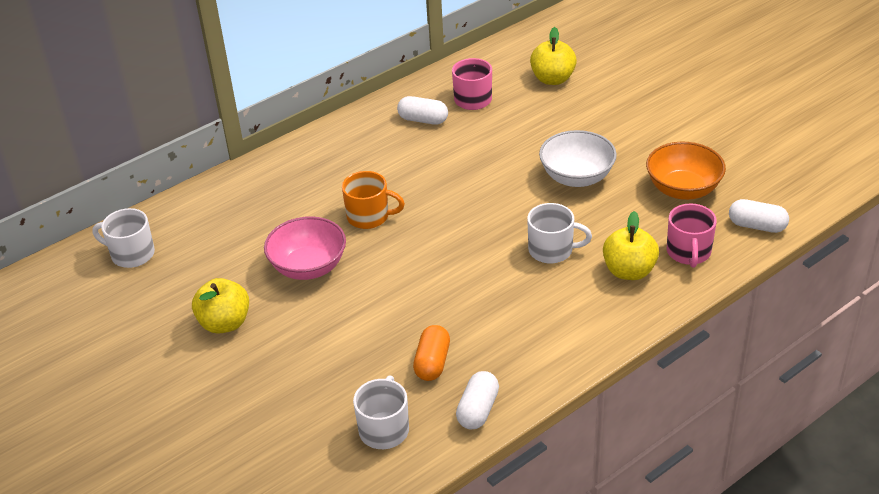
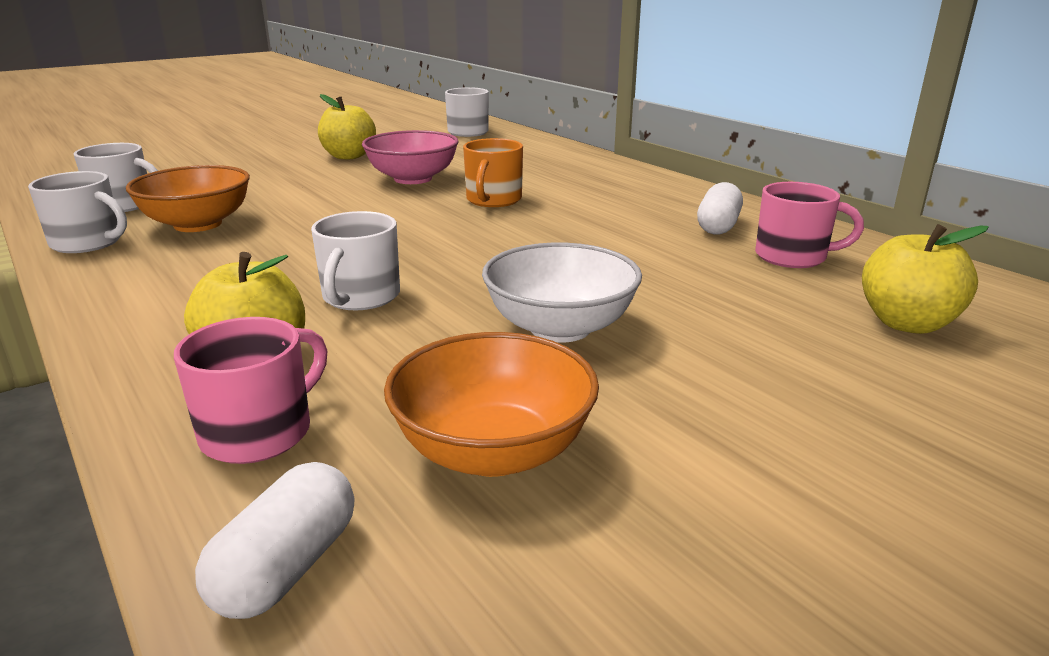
camera: 90 degrees right, 15 degrees down
orange capsule [413,325,450,381] -> orange bowl [126,165,250,232]
white capsule [456,371,499,429] -> white mug [28,171,127,253]
pink mug [667,203,717,268] -> pink mug turned 120 degrees clockwise [174,317,327,464]

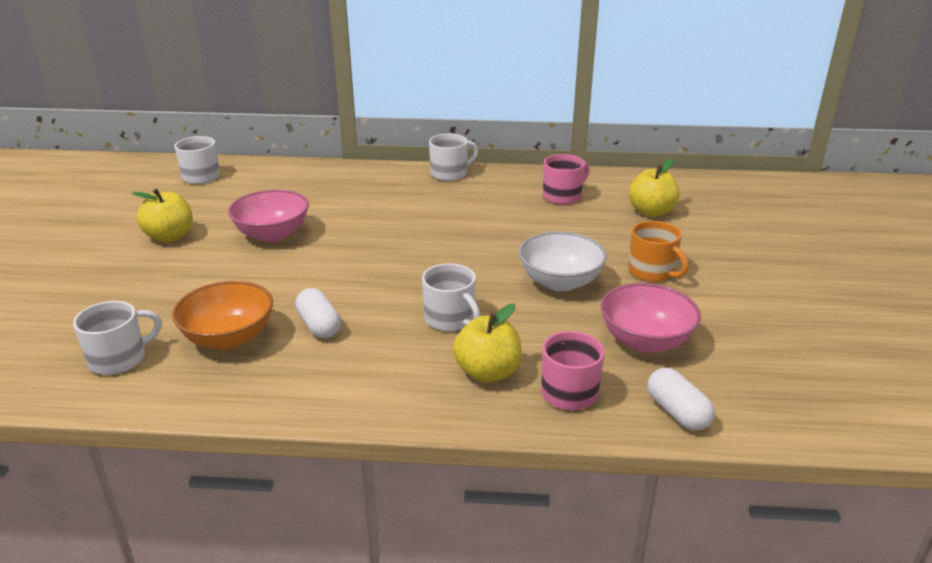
camera: 50 degrees left, 5 degrees up
white mug [28,171,127,253] -> white mug moved to [429,134,478,181]
orange bowl [384,332,599,477] -> pink bowl [601,283,701,353]
orange mug [463,138,523,207] -> orange mug moved to [628,221,689,282]
white capsule [697,182,743,235] -> white capsule moved to [295,288,341,338]

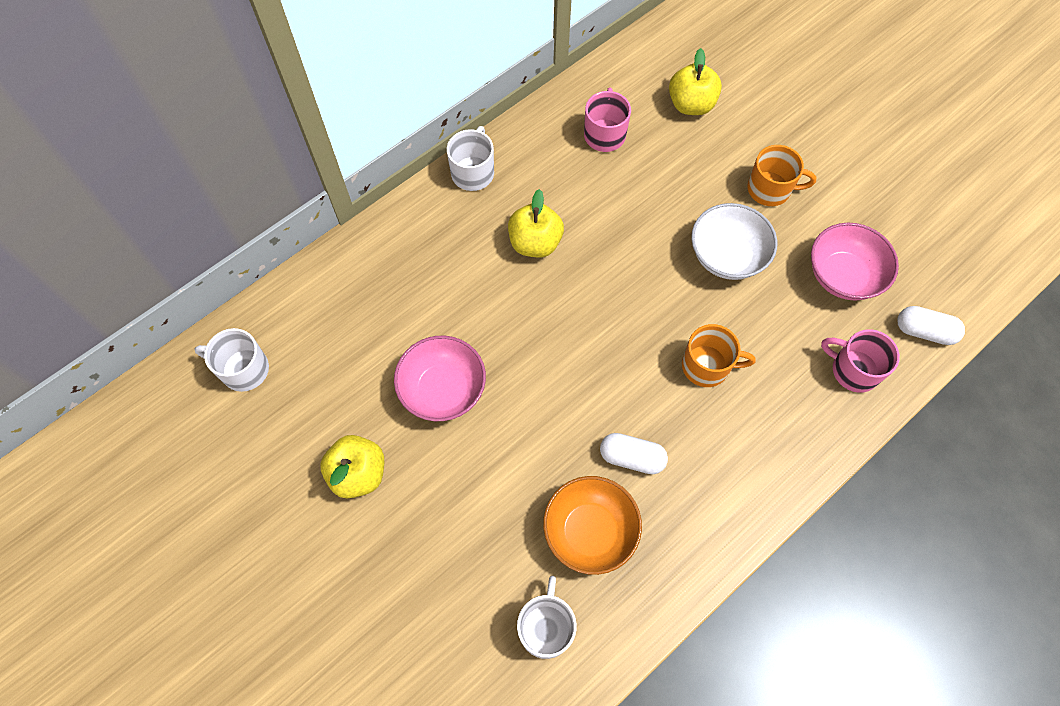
camera: 45 degrees left, 35 degrees up
white mug [422,263,480,331] -> orange mug [682,324,756,387]
yellow apple [453,304,522,383] -> yellow apple moved to [508,189,564,257]

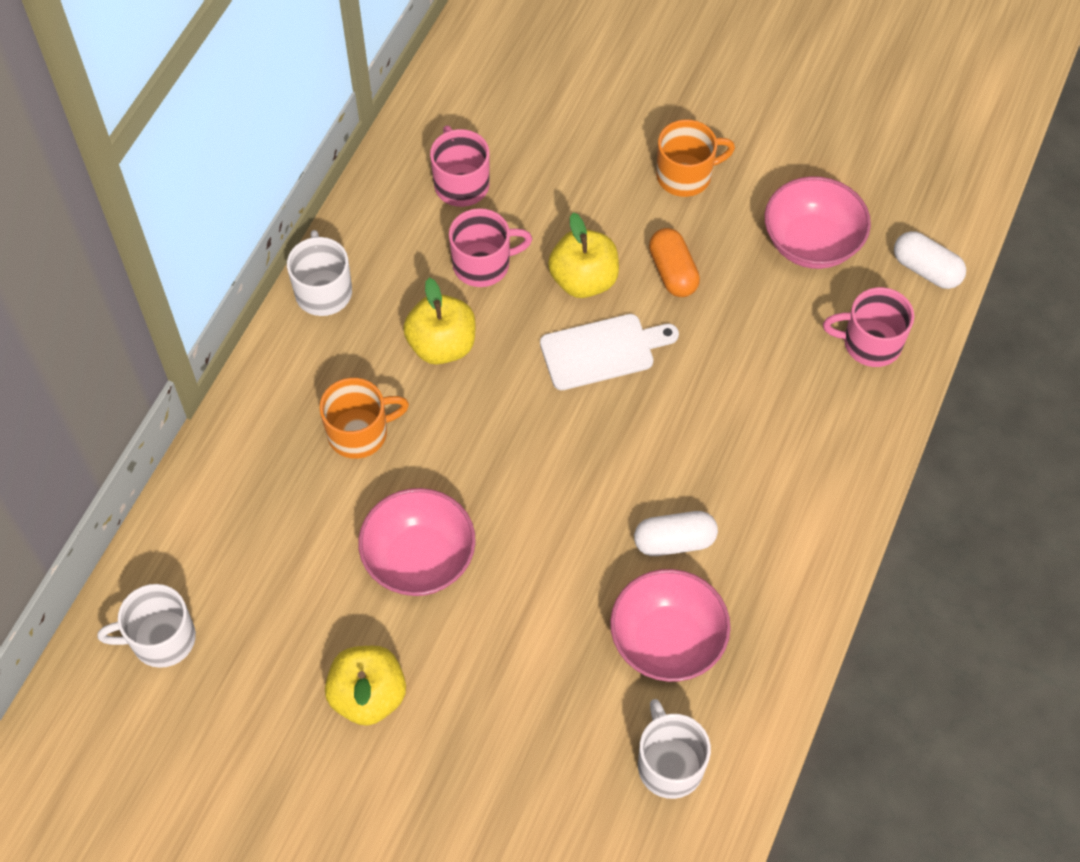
camera: 25 degrees left, 5 degrees down
orange bowl [543,476,642,575] -> pink bowl [610,569,731,682]
yellow apple [669,48,722,115] -> yellow apple moved to [548,213,619,298]
orange mug [682,324,756,387] -> orange mug moved to [319,378,409,459]
white bowl [691,203,777,280] -> orange capsule [649,228,700,297]
white capsule [897,306,965,345] -> white capsule turned 45 degrees clockwise [894,231,966,289]
none -> pink mug [449,208,532,287]
none -> white cutting board [540,314,679,390]

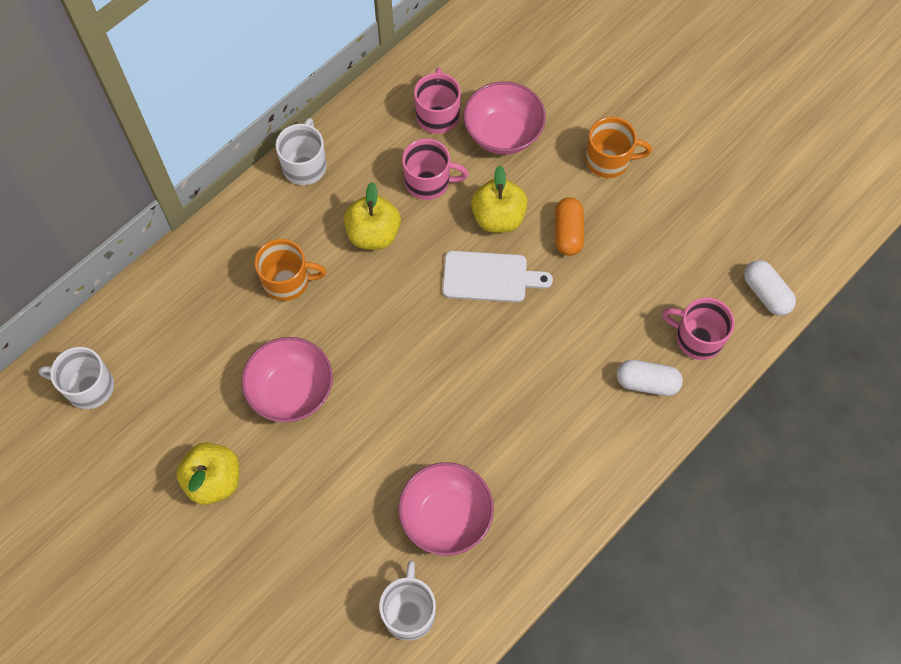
camera: 20 degrees right, 5 degrees up
white capsule [634,511,718,556] -> white capsule moved to [617,360,683,396]
pink bowl [765,176,871,269] -> pink bowl moved to [464,81,546,154]

